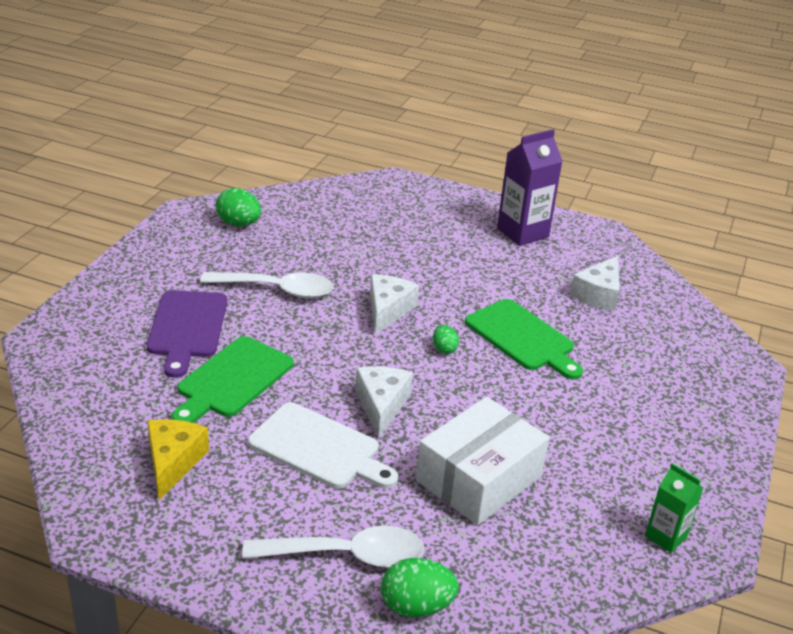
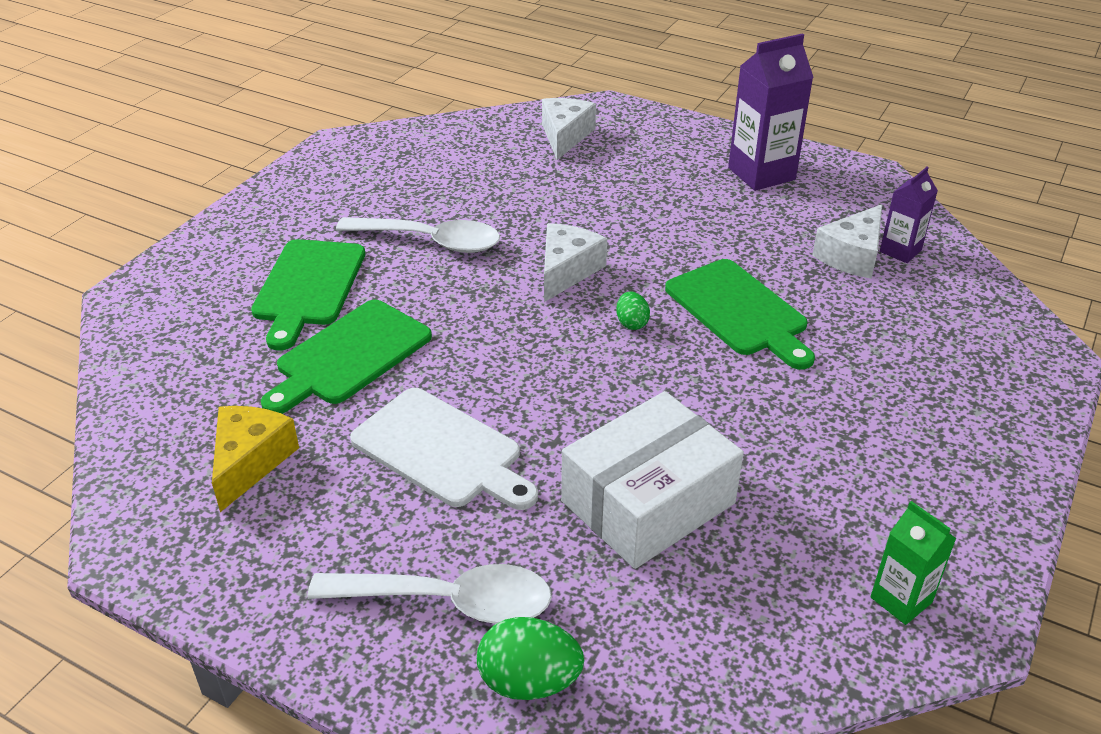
camera: 10 degrees right, 5 degrees up
purple cutting board [147,290,227,378] -> green cutting board [251,239,365,351]
green egg [216,188,261,226] -> none
white cheese [355,366,413,439] -> white cheese moved to [542,98,596,160]
none -> purple carton [880,167,938,263]

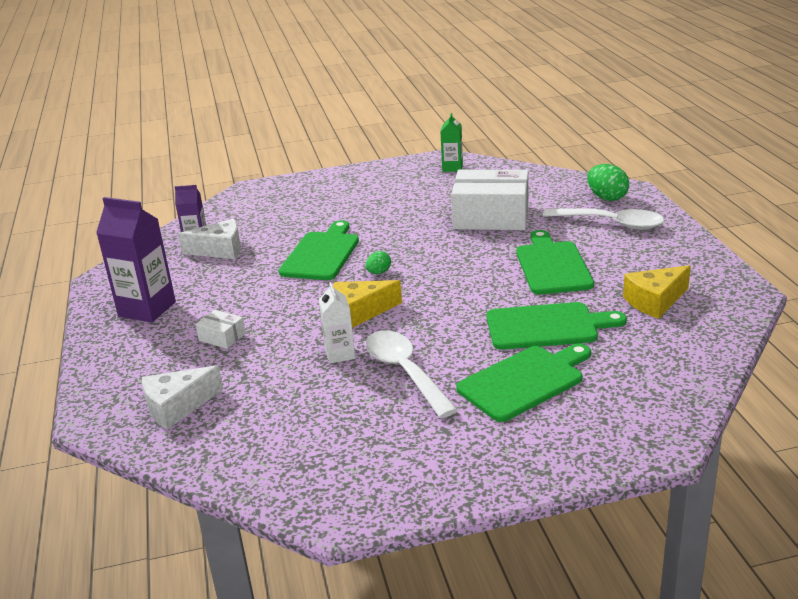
camera: 130 degrees left, 10 degrees down
white spoon [308,564,552,624] -> white spoon turned 150 degrees clockwise [543,208,664,230]
white cutting board [350,388,538,510] -> green cutting board [516,230,594,294]
white cheese [544,223,607,302] -> yellow cheese [333,280,402,328]
none -> white box [195,310,246,349]
none -> white carton [319,282,355,364]

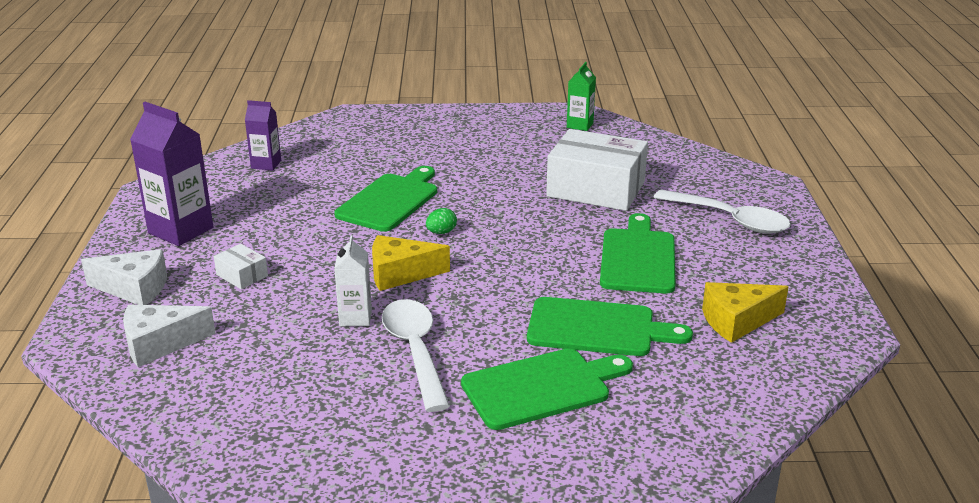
camera: 10 degrees right, 0 degrees up
white cheese [178,219,241,259] -> white cheese moved to [81,249,167,305]
green egg [587,164,629,201] -> none

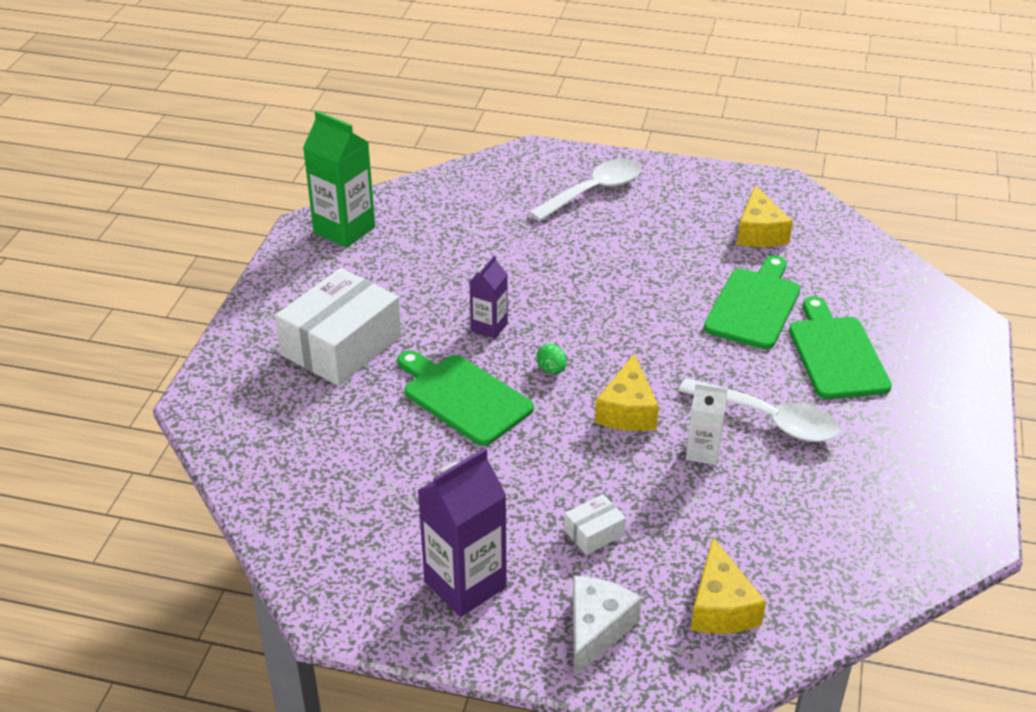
camera: 75 degrees left, 10 degrees up
white cheese [123,305,216,367] -> yellow cheese [691,537,766,634]
purple carton [245,100,281,171] -> purple carton moved to [470,255,508,339]
white spoon [382,299,450,412] -> white spoon turned 150 degrees counterclockwise [678,378,840,442]
white box [546,129,648,211] -> white box moved to [275,268,402,386]
green carton [567,62,596,131] -> green carton [303,111,375,248], size x1.75
green cutting board [600,213,676,293] -> none

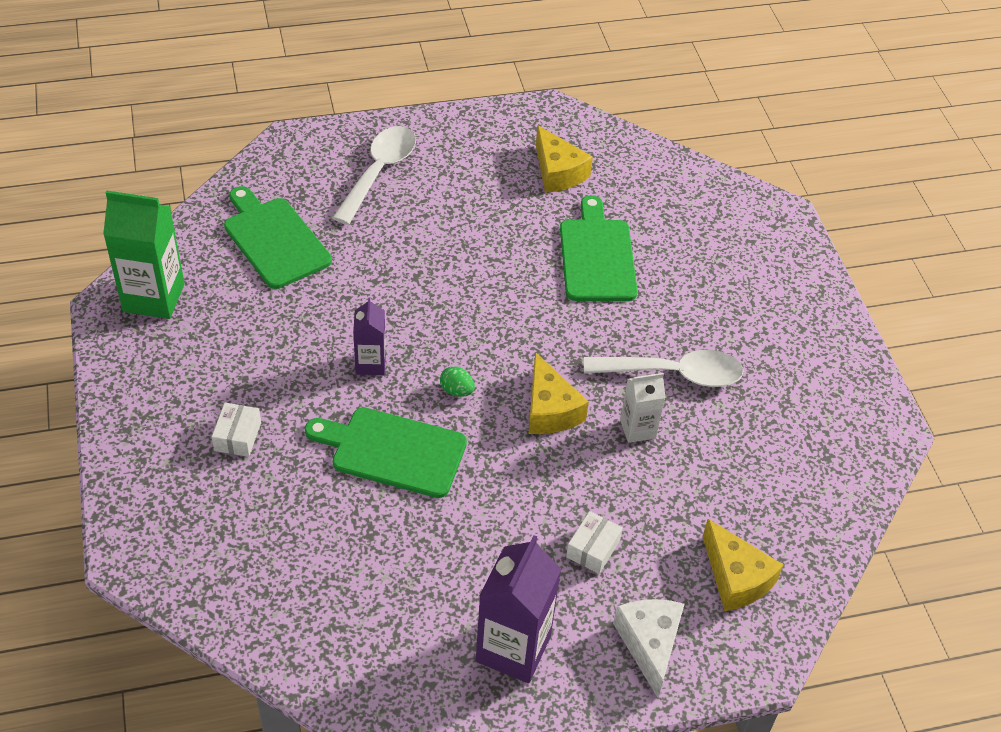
camera: 30 degrees left, 10 degrees up
white box [275,268,402,386] -> white box [212,403,261,457], size x0.43
green cutting board [789,296,892,399] -> green cutting board moved to [224,186,332,289]

